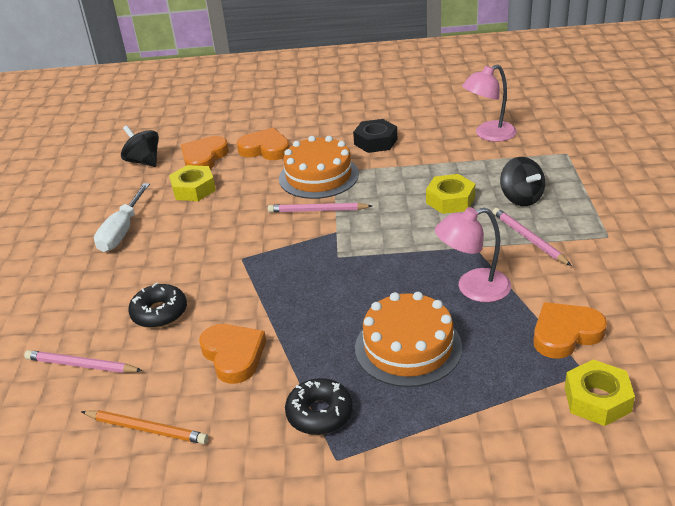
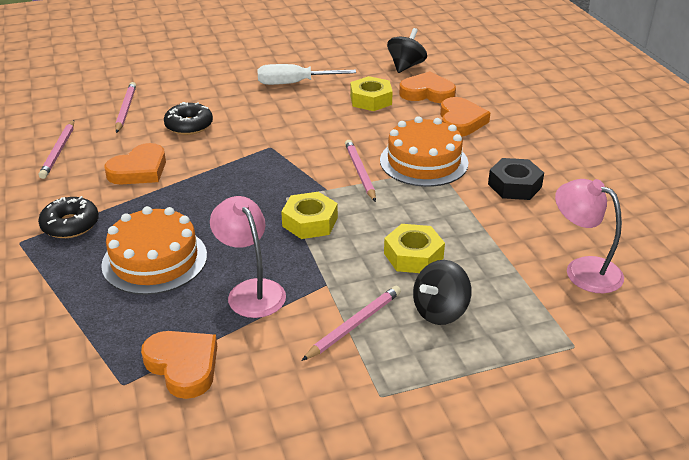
camera: 70 degrees right, 0 degrees up
orange pencil [81,410,208,444] -> pink pencil [39,120,74,179]
yellow nut [565,359,635,426] -> yellow nut moved to [281,192,338,239]

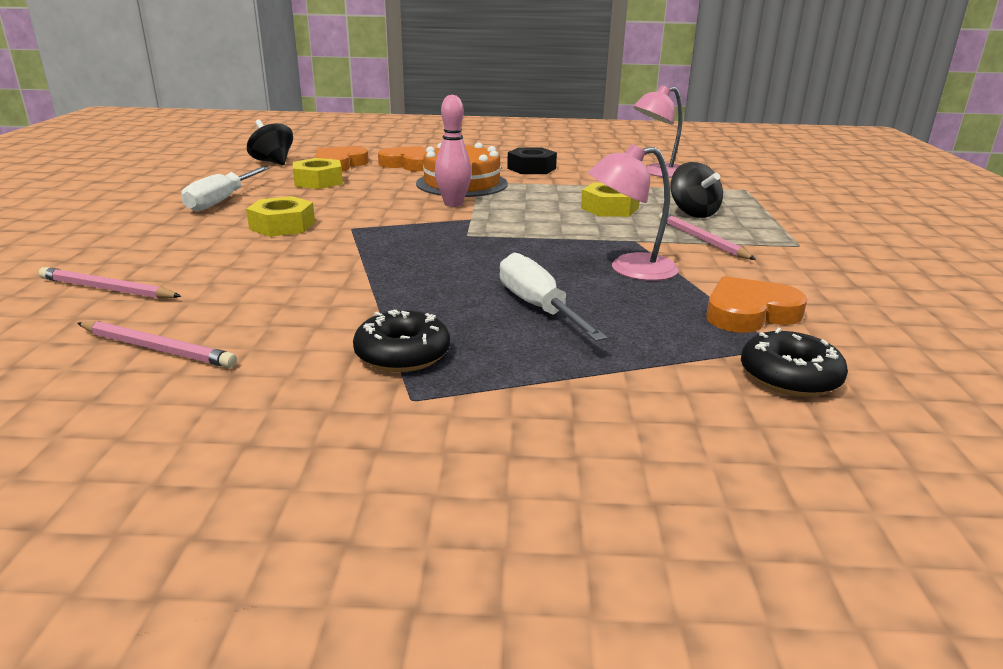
camera: 70 degrees left, 10 degrees down
orange cake [101,206,207,295] -> white screwdriver [500,252,607,341]
orange heart [104,143,166,184] -> none
black donut [164,102,213,135] -> black donut moved to [741,328,848,397]
yellow nut [281,192,338,239] -> yellow nut moved to [246,196,315,237]
pink pencil [345,140,376,202] -> pink bowling pin [435,95,472,207]

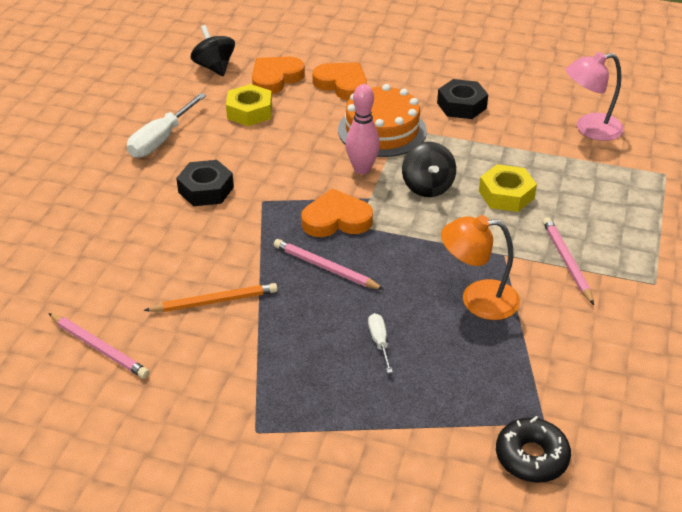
camera: 15 degrees right, 15 degrees up
pink pencil [39,267,182,299] -> pink pencil moved to [274,239,384,290]
yellow nut [246,196,315,237] -> black nut [176,160,234,206]
black donut [353,309,450,372] -> none
white screwdriver [500,252,607,341] -> white screwdriver [368,313,393,373], size x0.53
pink lamp [588,144,679,281] -> orange lamp [441,215,520,320]
black spinning top [670,162,723,218] -> black spinning top moved to [402,142,456,197]
orange heart [706,276,807,333] -> orange heart moved to [301,188,373,237]
none -> orange pencil [144,283,278,312]

